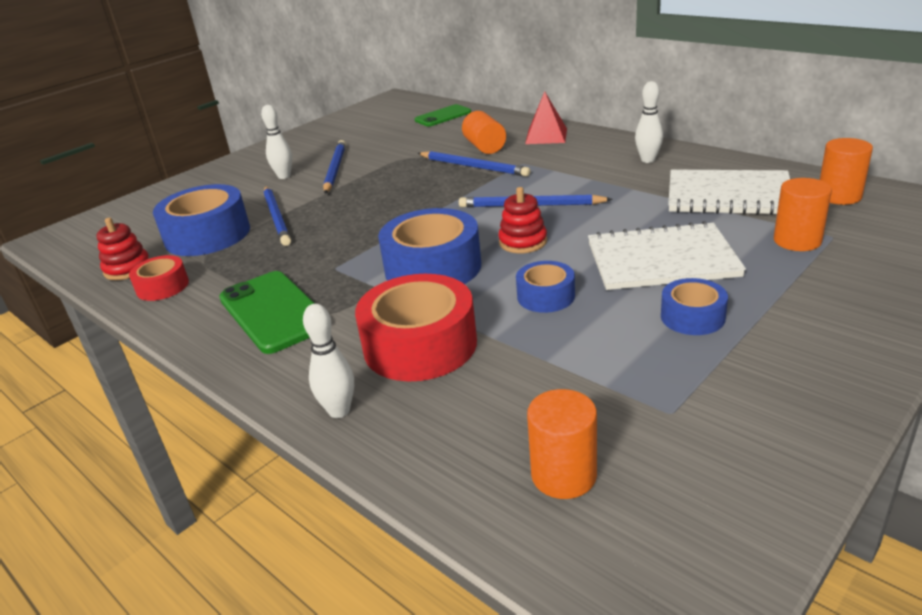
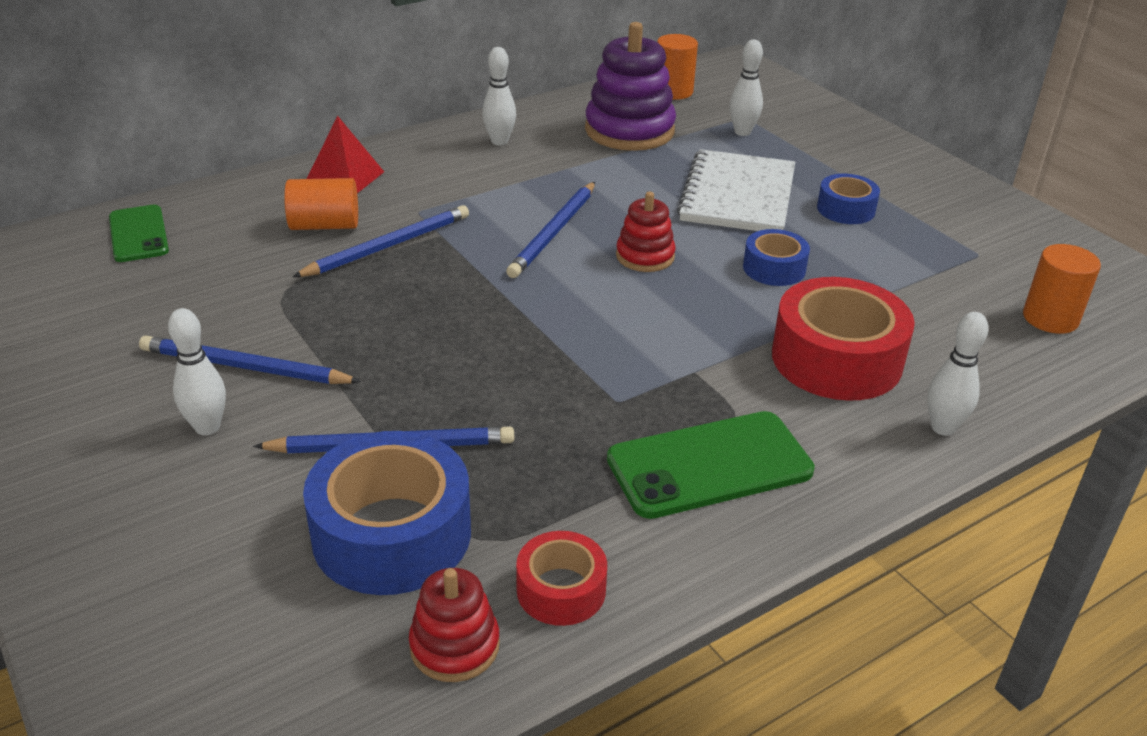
camera: 80 degrees left, 5 degrees up
blue tape [378,208,481,284] -> none
white notebook [668,169,790,215] -> purple stacking toy [585,22,676,151]
orange cylinder [774,178,832,251] -> white bowling pin [729,40,763,136]

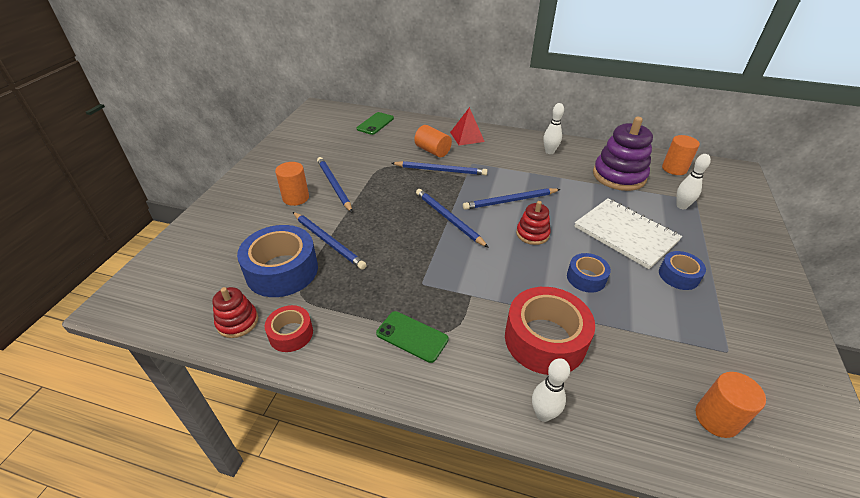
camera: 50 degrees right, 5 degrees up
white bowling pin [168,308,226,435] -> orange cylinder [275,162,309,206]
green phone [607,411,815,519] -> green phone [376,311,449,363], size x0.64
white notebook [677,149,795,231] -> white notebook turned 75 degrees clockwise [574,199,682,269]
none -> blue pencil [416,189,489,248]

